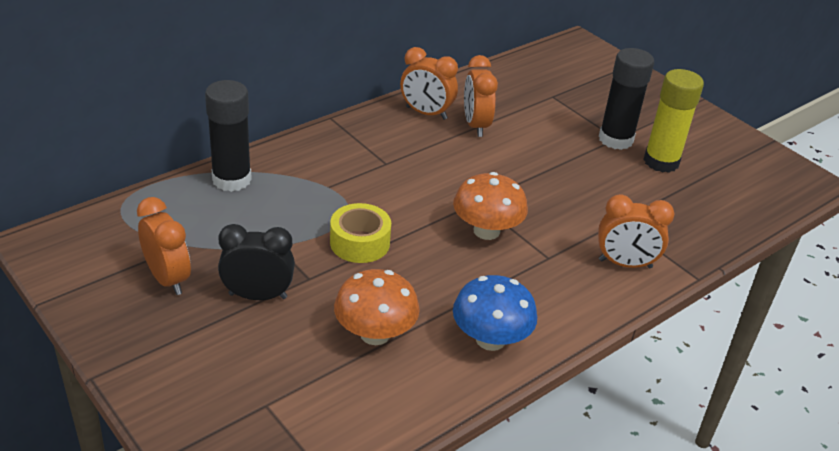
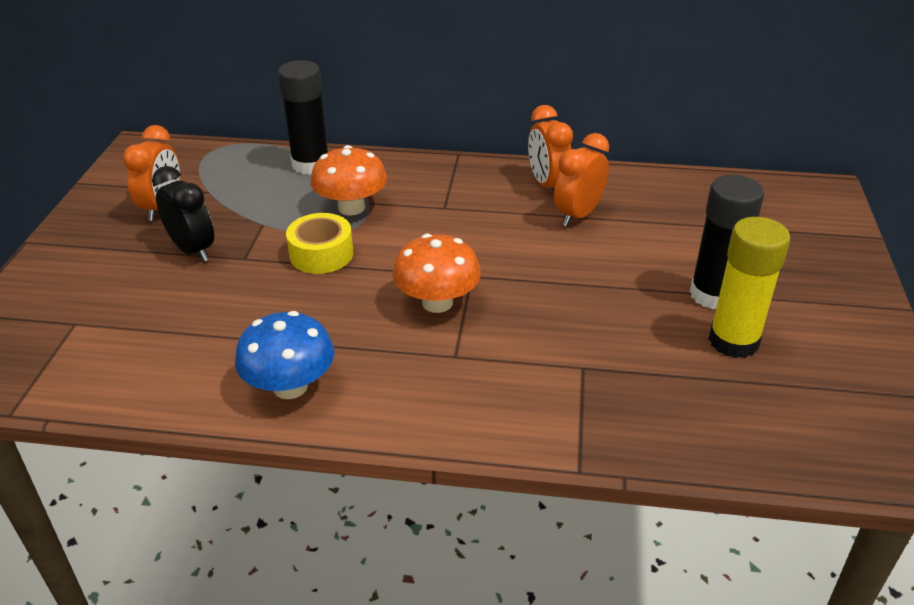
camera: 50 degrees right, 0 degrees up
orange mushroom [334,269,420,345] -> orange mushroom moved to [310,145,387,215]
orange clock [598,194,675,268] -> none

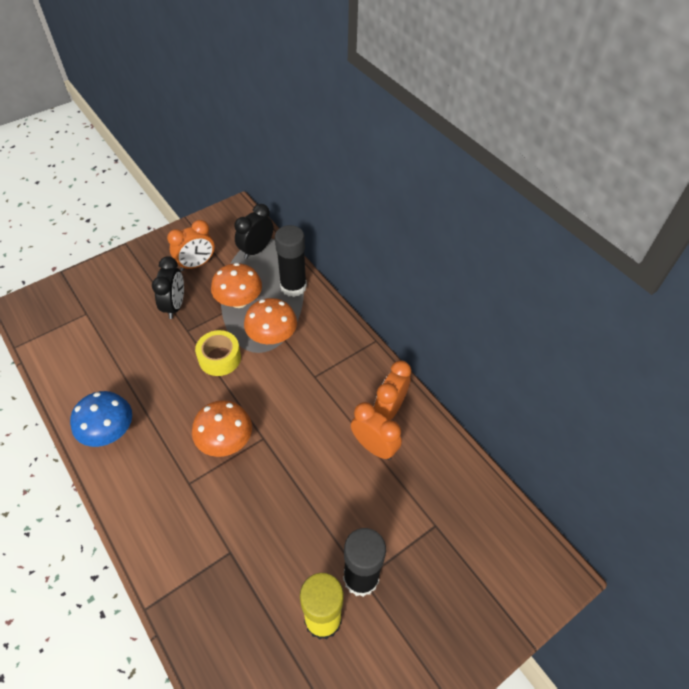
camera: 45 degrees right, 15 degrees up
orange clock [554,133,609,226] -> orange clock turned 45 degrees clockwise [351,402,402,460]
none -> orange mushroom [211,263,262,308]
none -> black clock [234,204,273,259]

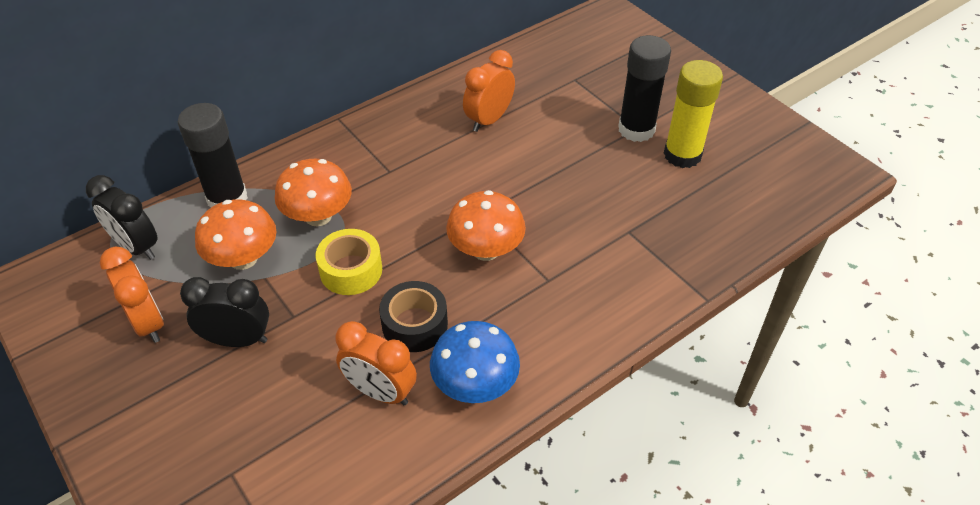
camera: 90 degrees left, 5 degrees down
orange clock [374,361,411,420] -> orange clock moved to [335,321,417,405]
none -> black tape [379,281,448,352]

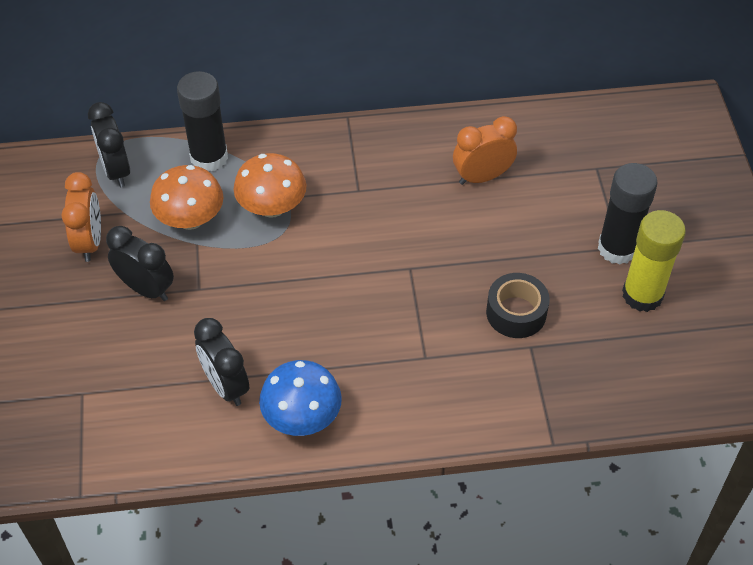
camera: 30 degrees right, 5 degrees up
yellow tape [316,229,382,295] -> none
orange clock [335,321,417,405] -> black clock [194,318,249,406]
black tape [379,281,448,352] -> black tape moved to [486,273,550,338]
orange mushroom [446,190,526,261] -> none

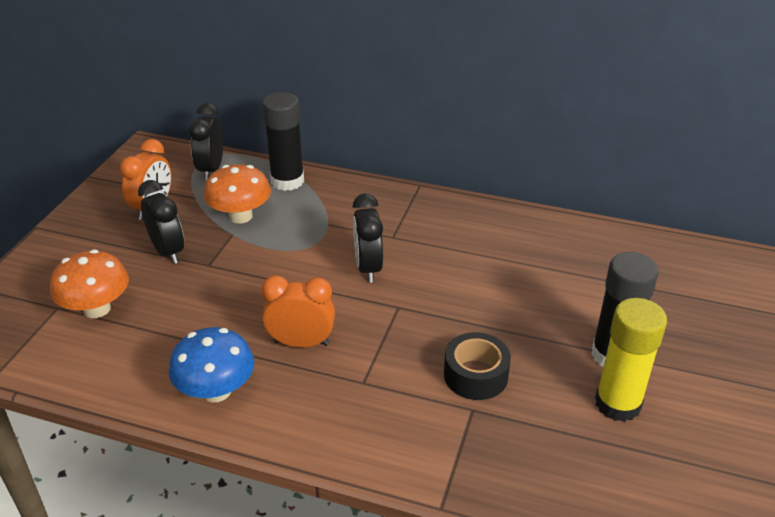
camera: 25 degrees right, 15 degrees down
black clock [194,318,249,406] -> black clock moved to [353,193,383,283]
orange mushroom [234,153,306,218] -> orange mushroom moved to [50,249,129,318]
orange clock [453,116,517,185] -> orange clock moved to [261,275,335,348]

